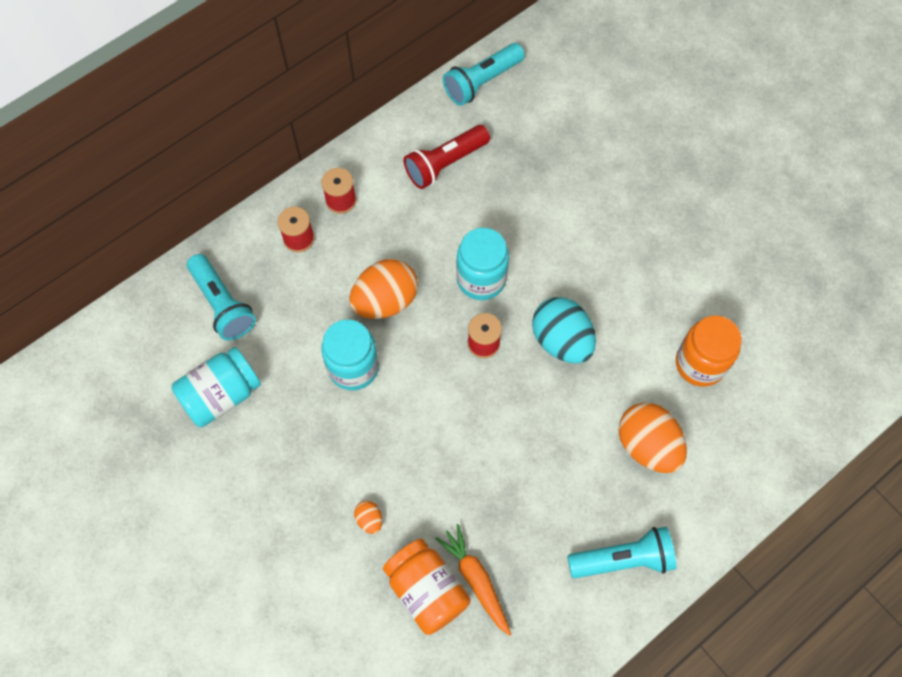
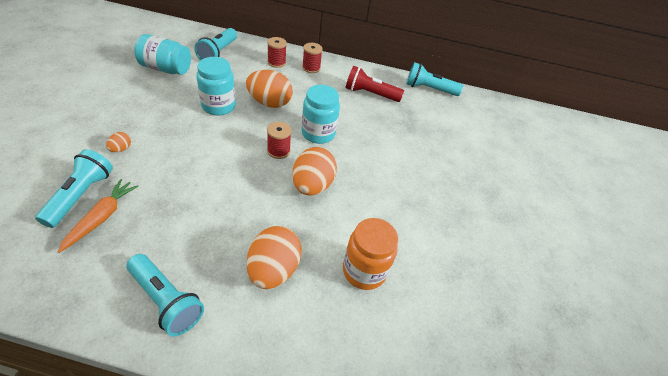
camera: 45 degrees right, 20 degrees down
orange jar [383,539,471,635] -> turquoise flashlight [35,149,113,228]
turquoise egg [532,297,596,364] -> orange egg [292,147,337,195]

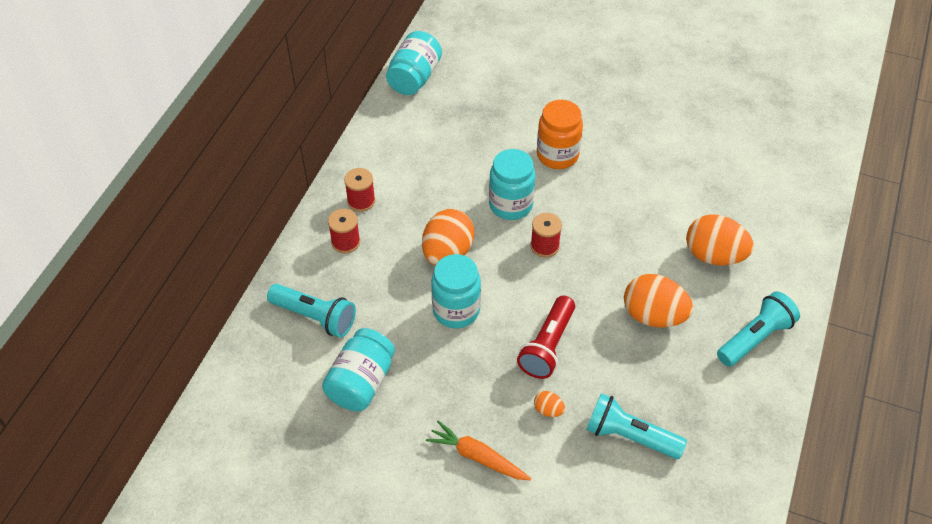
camera: 75 degrees left, 5 degrees up
orange carrot [58,179,139,253] -> orange carrot moved to [426,420,531,480]
orange egg [292,147,337,195] -> orange egg moved to [624,274,693,328]
orange jar [343,218,398,290] -> orange jar moved to [537,100,583,169]
red flashlight [346,65,404,102] -> red flashlight moved to [517,296,575,379]
turquoise flashlight [406,62,463,96] -> turquoise jar [386,31,442,95]

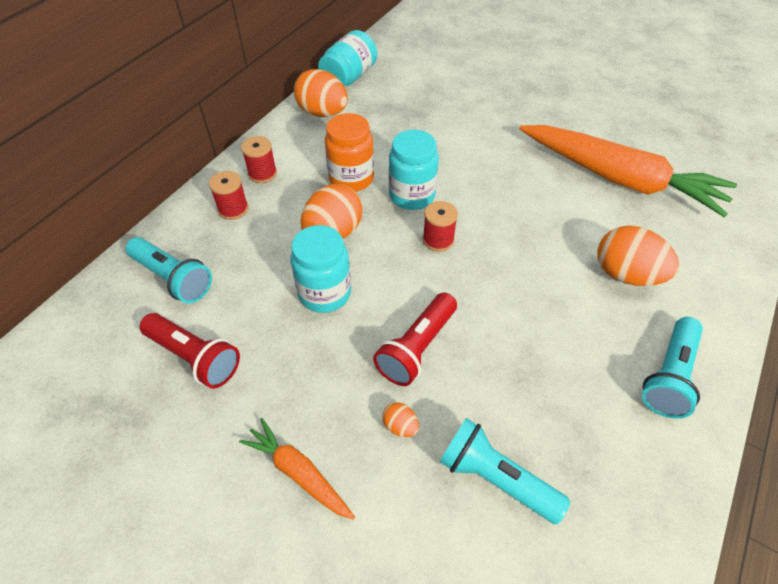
camera: 10 degrees right, 0 degrees up
turquoise jar [322,328,395,411] -> red flashlight [140,313,240,388]
orange jar [537,100,583,169] -> orange jar moved to [325,113,374,192]
orange egg [624,274,693,328] -> orange egg moved to [294,69,348,117]
turquoise flashlight [717,291,800,367] -> turquoise flashlight turned 150 degrees clockwise [642,317,703,419]
none -> orange carrot [520,125,737,218]

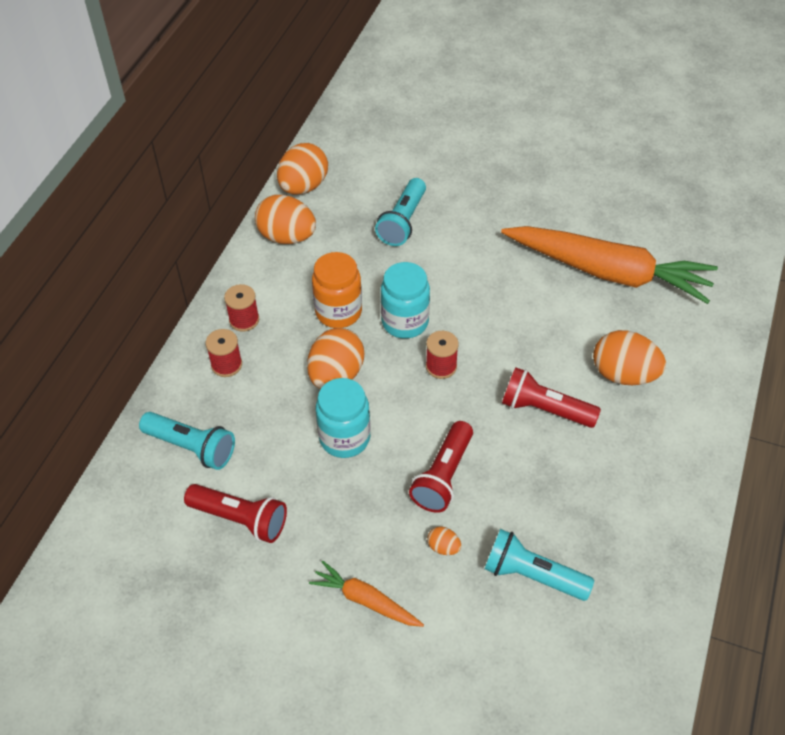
camera: 10 degrees left, 0 degrees up
turquoise jar [318,30,377,87] -> orange egg [277,143,328,194]
turquoise flashlight [642,317,703,419] -> turquoise flashlight moved to [375,178,426,246]
none -> red flashlight [502,367,601,428]

